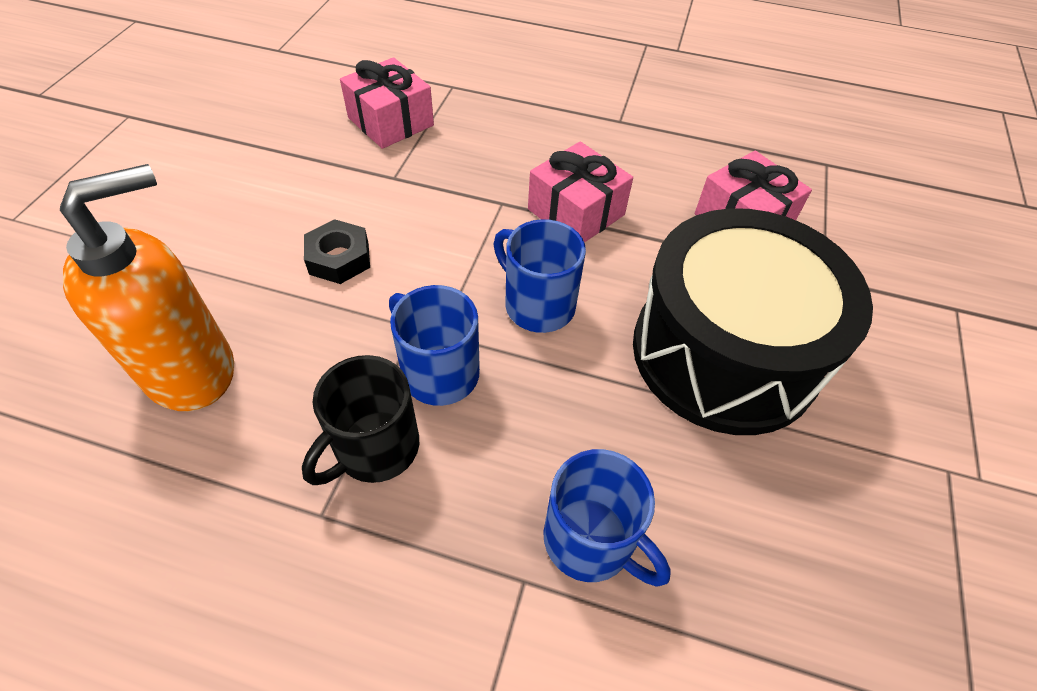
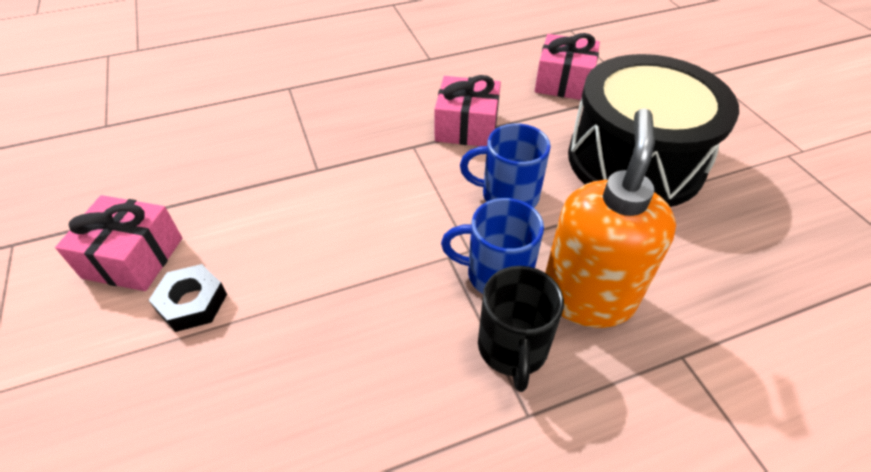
camera: 35 degrees left, 5 degrees down
orange soap dispenser [60,164,234,411] -> orange soap dispenser moved to [545,108,676,328]
black nut [304,219,370,284] -> black nut moved to [149,264,227,332]
pink gift [340,57,434,149] -> pink gift moved to [55,195,182,291]
blue mug [543,449,671,587] -> none

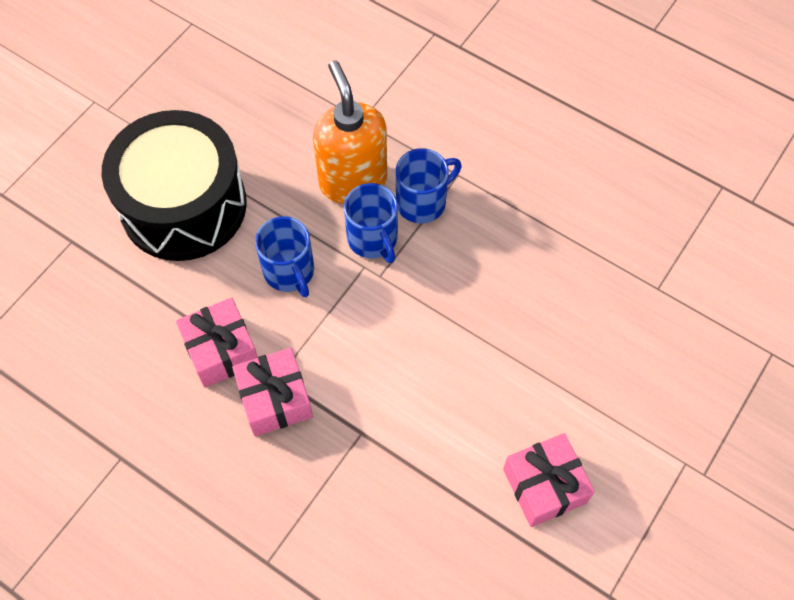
camera: 125 degrees left, 15 degrees up
black nut [149,264,227,332] -> none
black mug [478,266,564,392] -> blue mug [396,148,462,223]
pink gift [535,33,600,100] -> pink gift moved to [232,348,313,436]
orange soap dispenser [545,108,676,328] -> orange soap dispenser turned 90 degrees clockwise [313,61,387,204]

